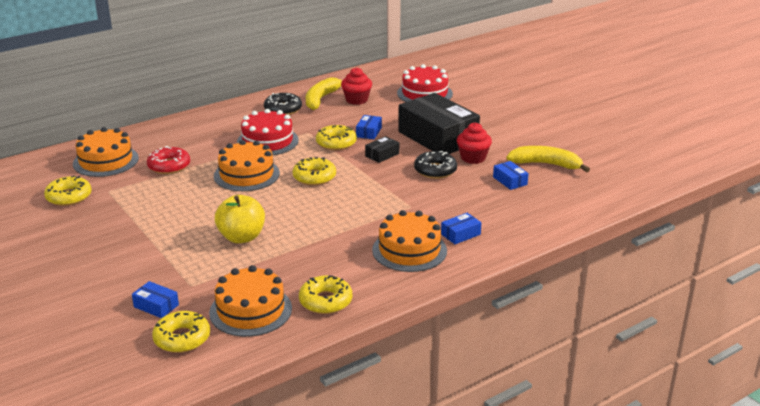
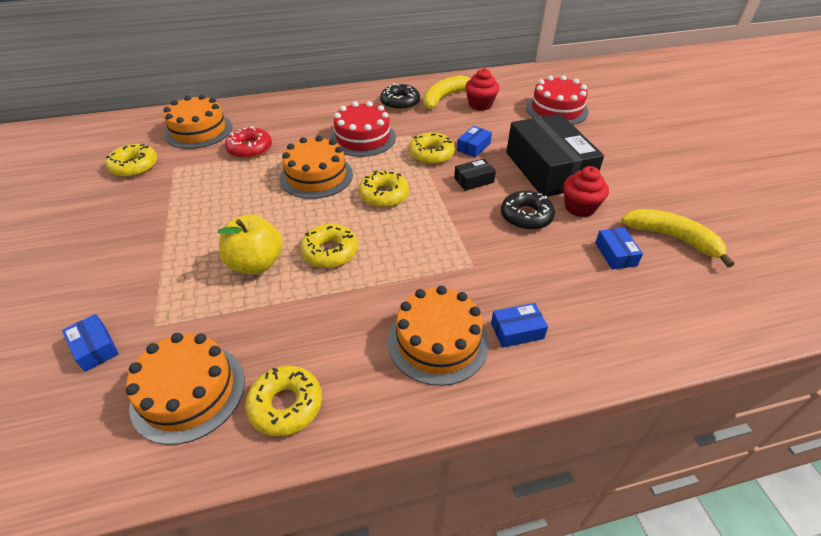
camera: 20 degrees right, 15 degrees up
yellow donut [152,311,210,353] -> yellow donut moved to [300,224,358,268]

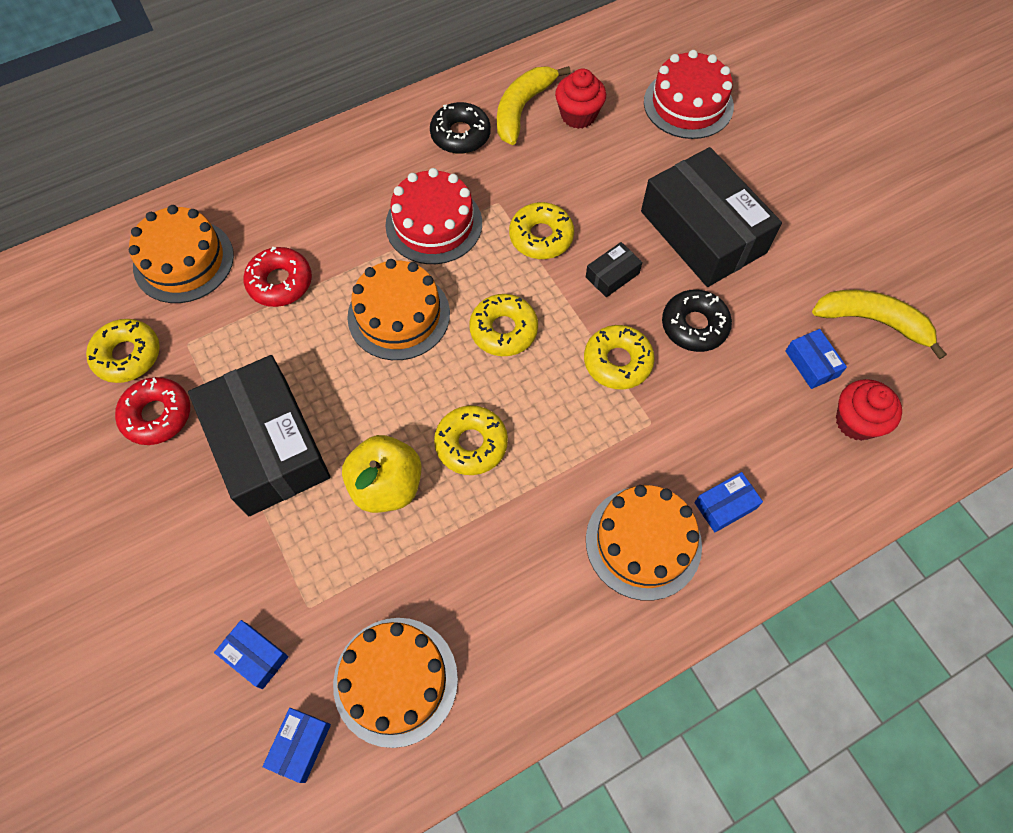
camera: 15 degrees left, 20 degrees up
yellow donut [245,366,322,437] -> yellow donut moved to [584,325,655,389]
blue box [457,126,492,158] -> blue box moved to [262,708,331,783]
red cupcake [563,166,609,217] -> red cupcake moved to [836,379,902,441]
none -> red donut [115,377,190,445]
none -> black box [188,355,331,516]

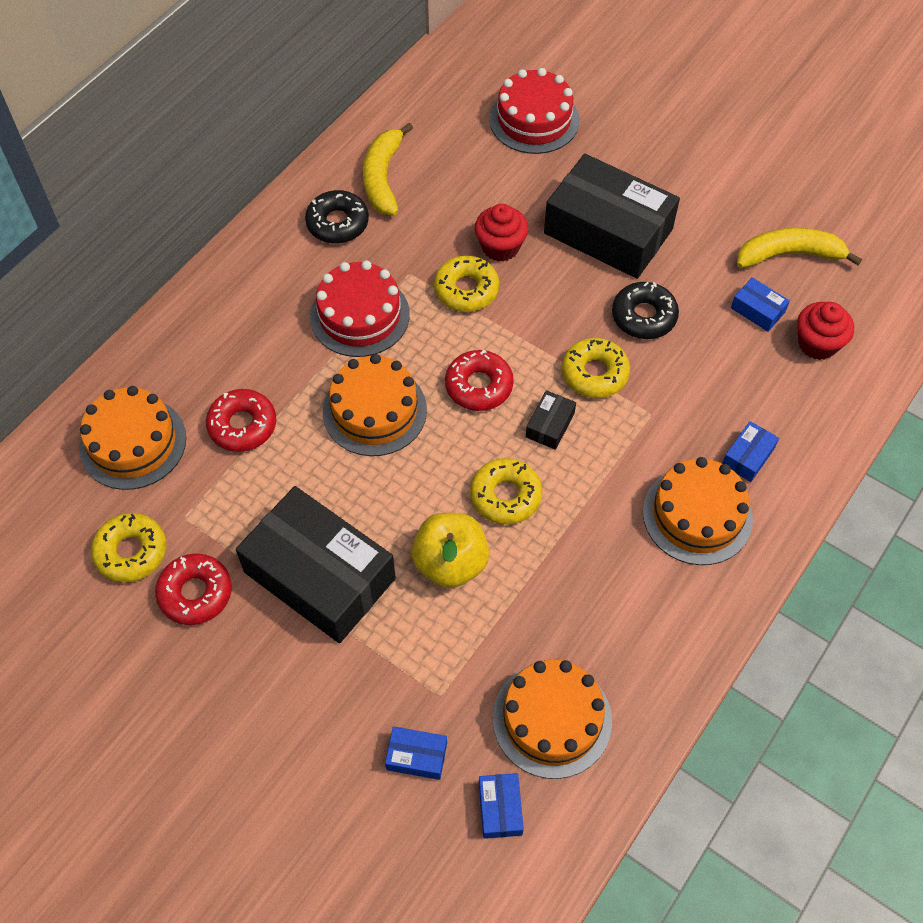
camera: 25 degrees left, 5 degrees down
yellow donut [469,294,538,356] -> red donut [445,350,514,411]
red cupcake [555,68,606,129] -> red cupcake moved to [475,204,528,262]
black box [586,242,642,297] -> black box moved to [526,390,576,450]

